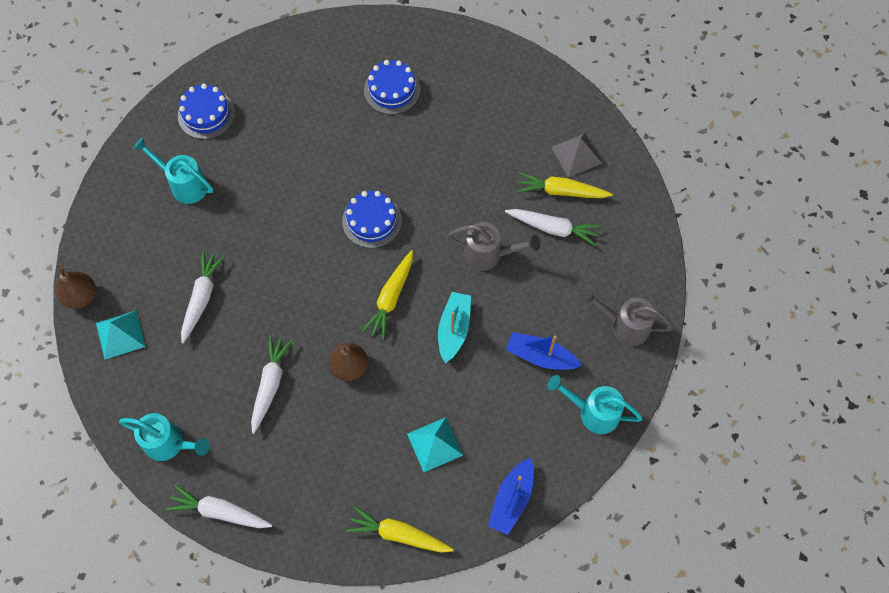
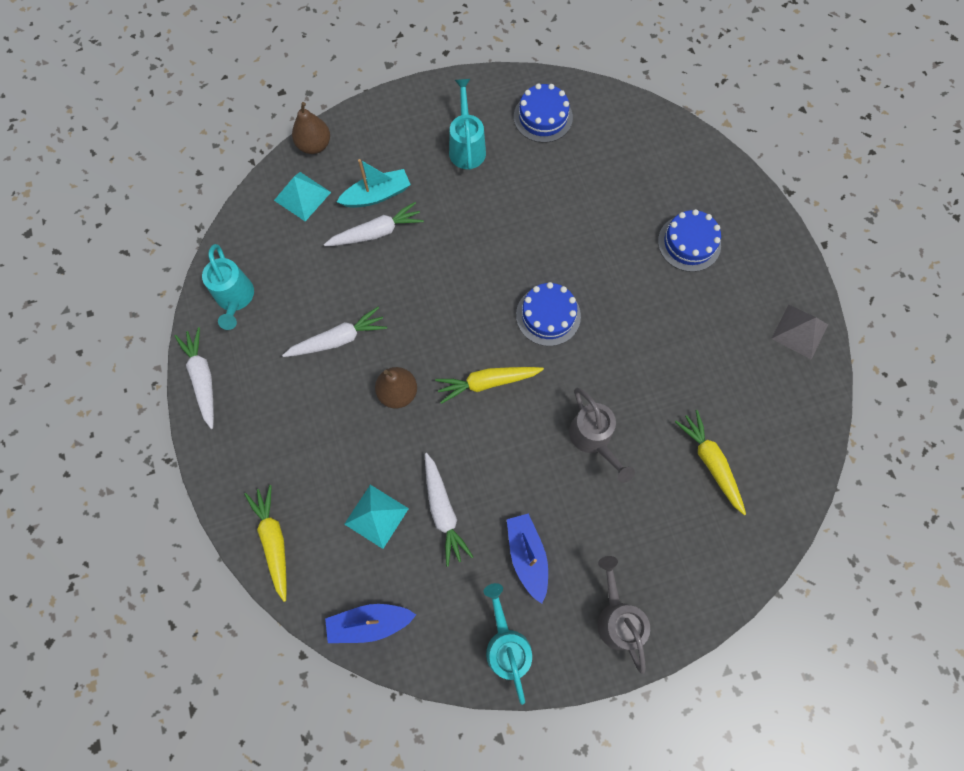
camera: 55 degrees right, 5 degrees up
turquoise boat [438,292,471,363] -> turquoise boat moved to [337,159,411,208]
white carrot [505,209,601,246] -> white carrot moved to [425,453,473,567]
grey pyramid [551,133,603,178] -> grey pyramid moved to [771,304,828,359]

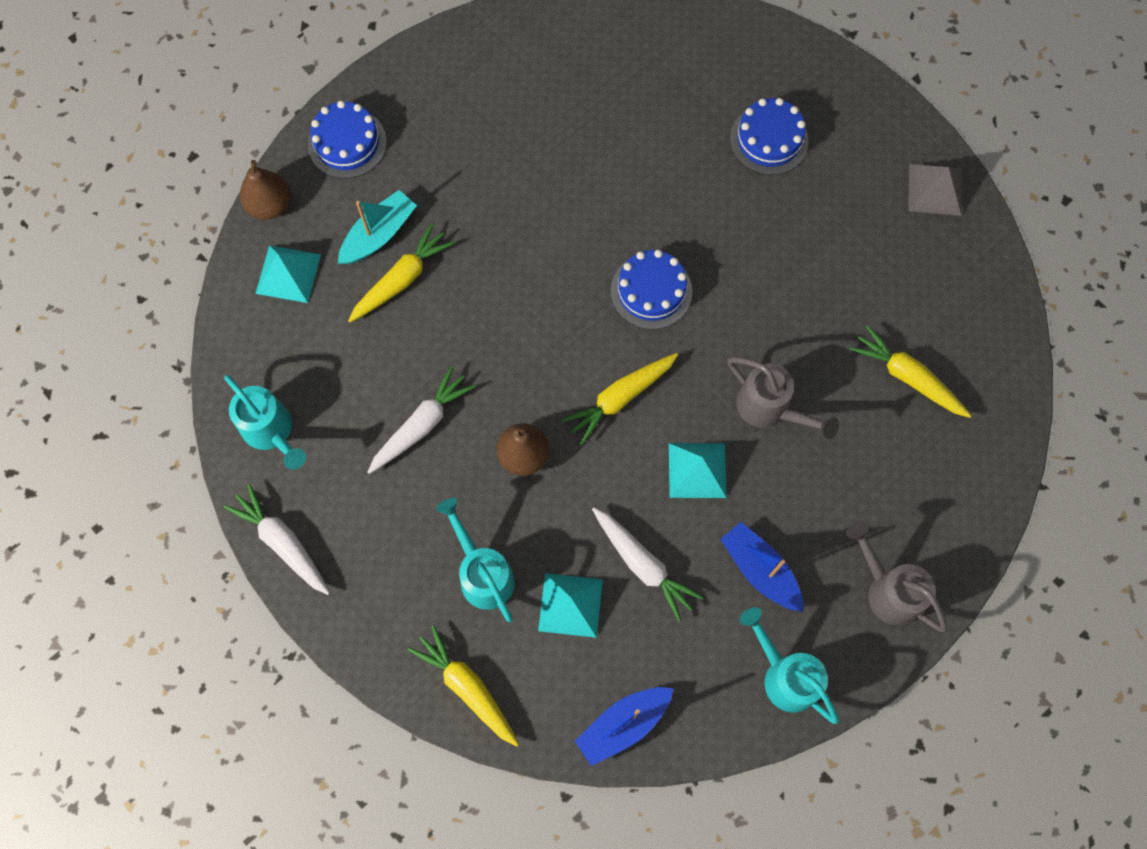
camera: 25 degrees left, 0 degrees up
white carrot [324,202,424,246] -> yellow carrot [348,224,454,322]
turquoise watering can [449,79,486,170] -> turquoise watering can moved to [436,498,515,622]
blue cake [514,83,573,143] -> blue cake moved to [308,101,386,179]
none -> turquoise pyramid [669,443,727,498]

